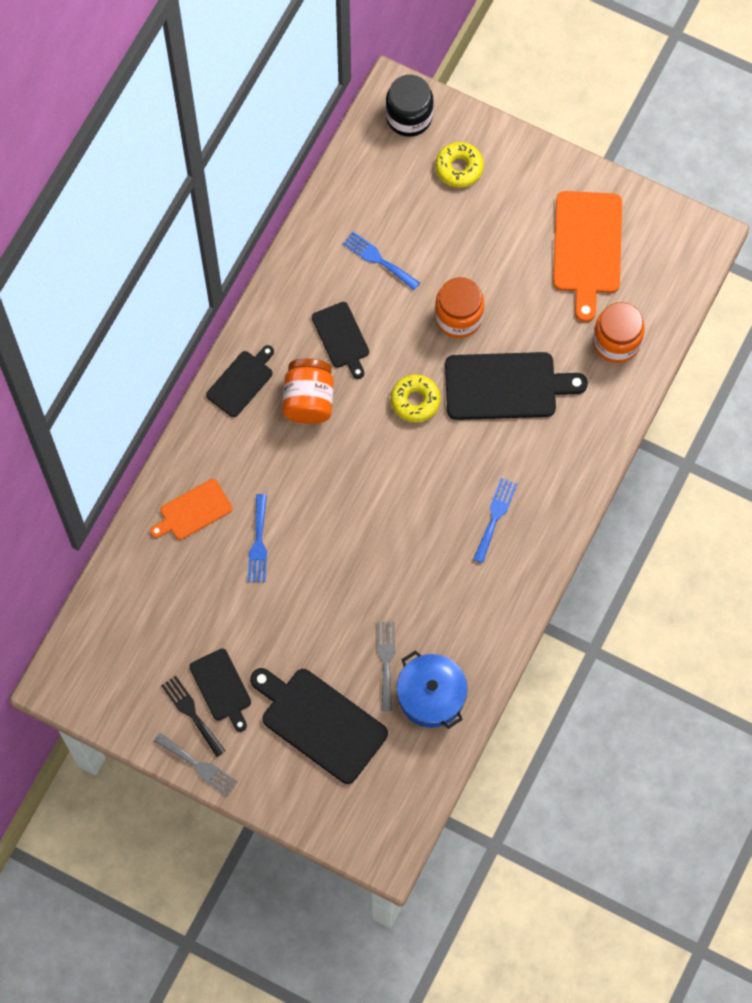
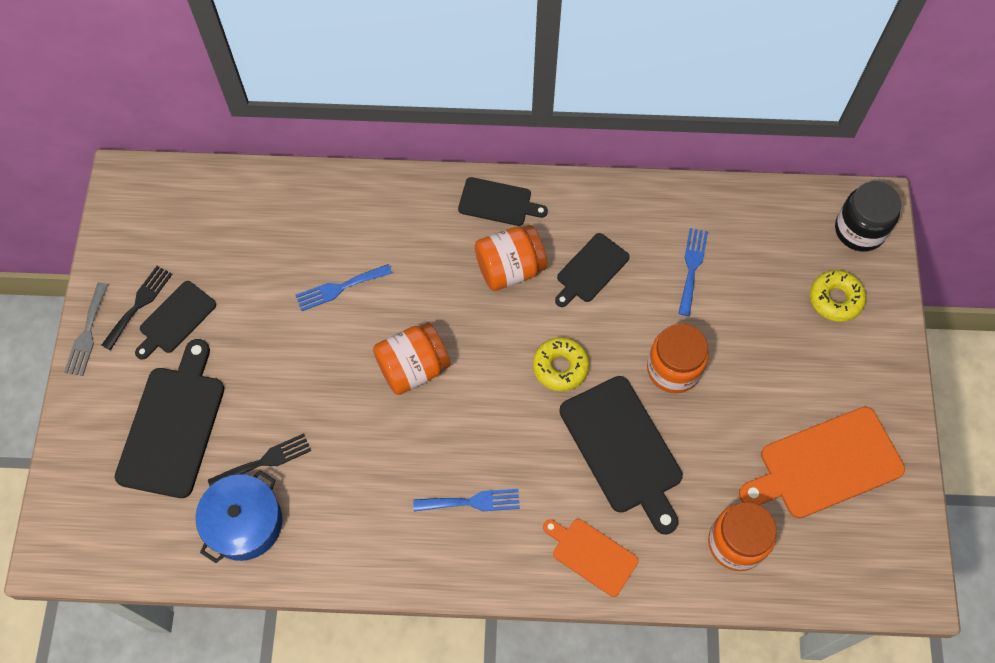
camera: 65 degrees right, 5 degrees down
orange cutting board [150,479,232,540] -> orange cutting board moved to [543,519,639,597]
grey fork [377,621,395,711] -> black fork [208,433,311,486]
none -> orange jar [373,323,450,395]

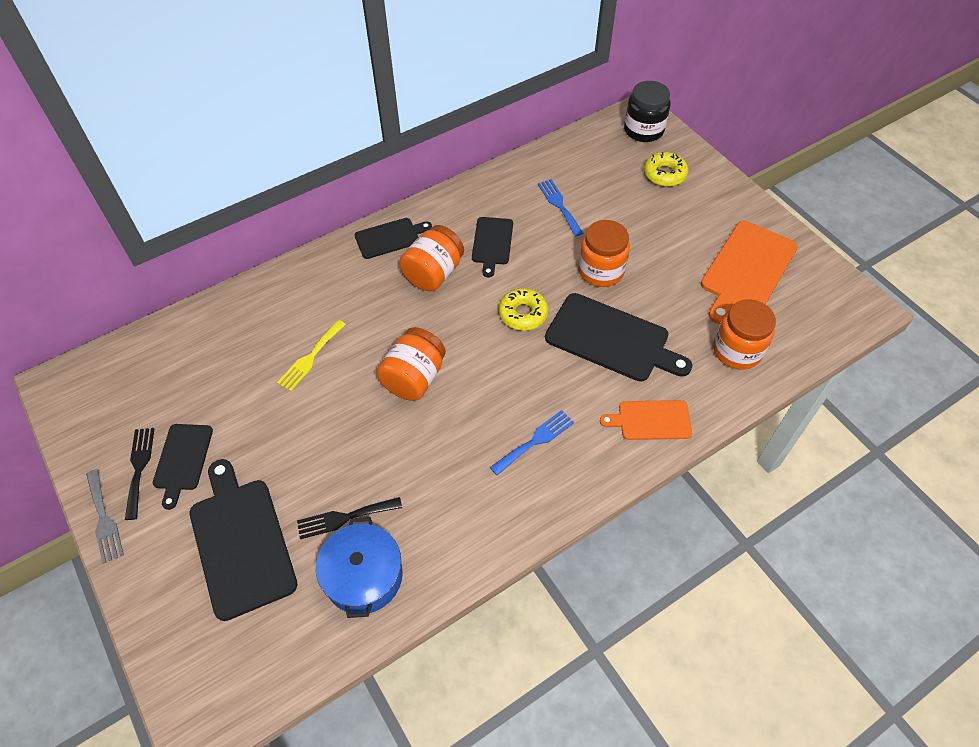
camera: 35 degrees left, 10 degrees down
black fork [208,433,311,486] -> black fork turned 135 degrees counterclockwise [297,497,402,539]
blue fork [295,264,392,311] -> yellow fork [277,320,346,391]

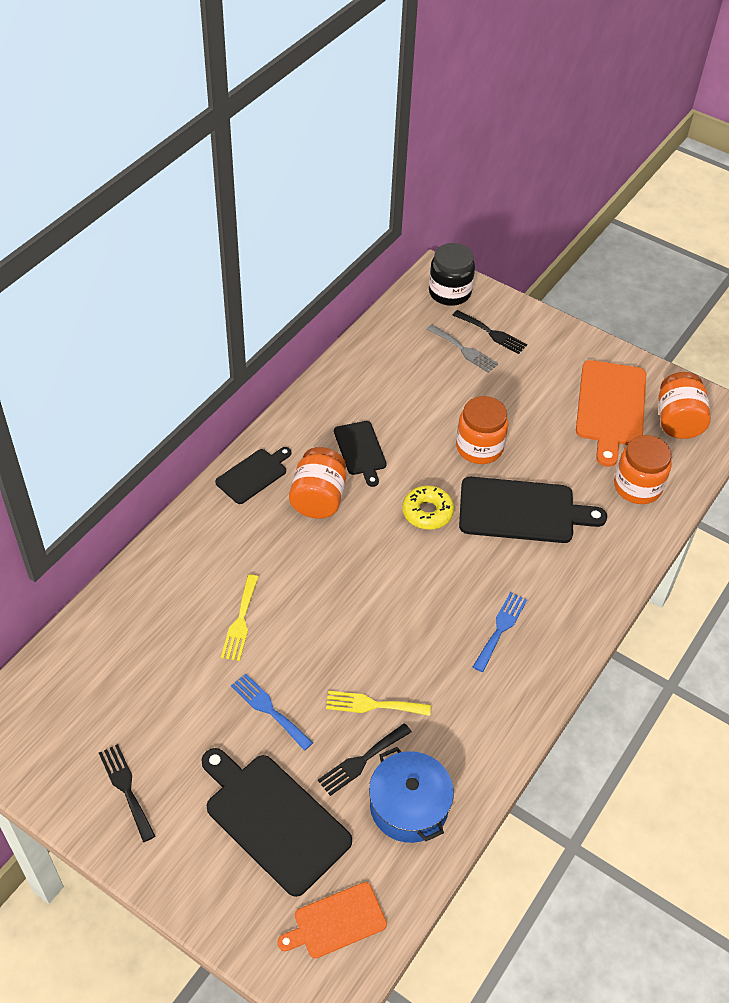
camera: 25 degrees left, 5 degrees down
grey fork [86,469,124,564] -> grey fork moved to [426,324,498,373]
black cutting board [153,424,213,510] -> none
orange jar [377,327,446,401] -> orange jar moved to [658,372,711,439]
blue fork [538,179,583,237] -> blue fork moved to [231,674,313,751]
orange cutting board [600,400,692,440] -> orange cutting board moved to [278,882,387,959]
yellow donut [644,152,689,187] -> black fork [452,310,527,354]
none -> yellow fork [326,691,431,716]

